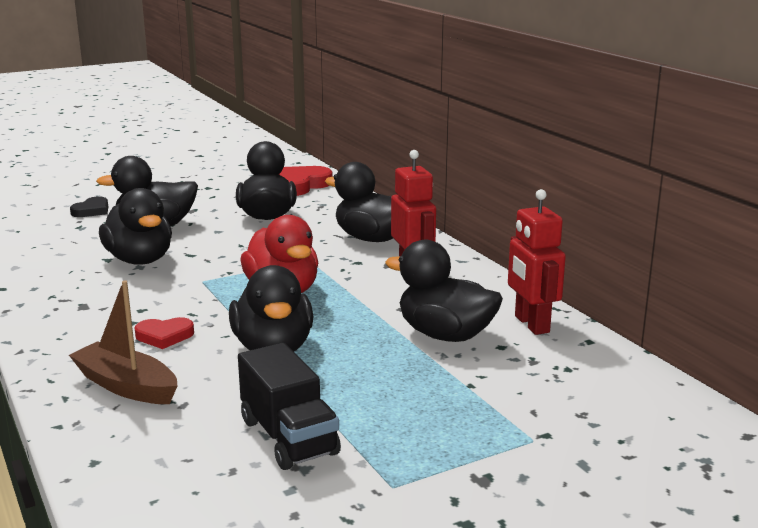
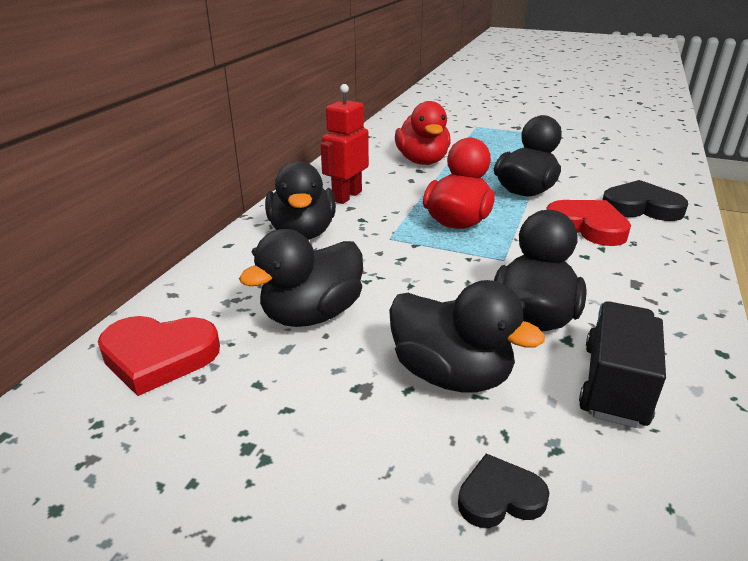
camera: 130 degrees left, 10 degrees up
brown boat [69,281,178,404] -> black heart [603,180,688,221]
red heart [134,317,194,349] -> red heart [546,200,631,246], size x1.70
black truck [238,343,341,470] -> black truck moved to [579,301,666,428]
black duck [385,240,503,342] -> red duck [395,101,451,165]
red robot [508,189,566,335] -> none

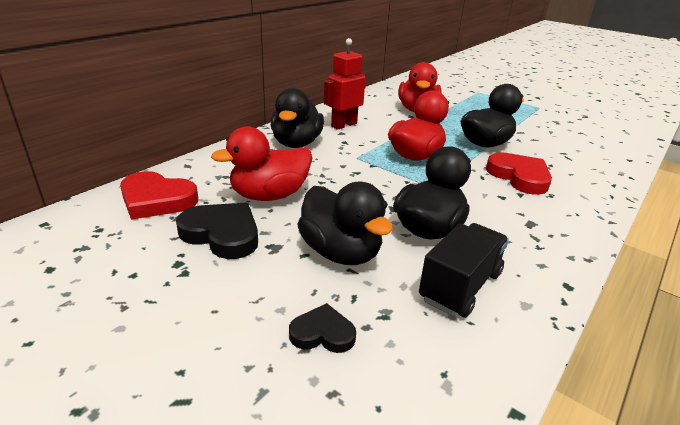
camera: 15 degrees right, 0 degrees up
black duck [239,229,363,327] -> red duck [211,127,312,201]
black heart [603,180,688,221] -> black heart moved to [176,203,258,259]

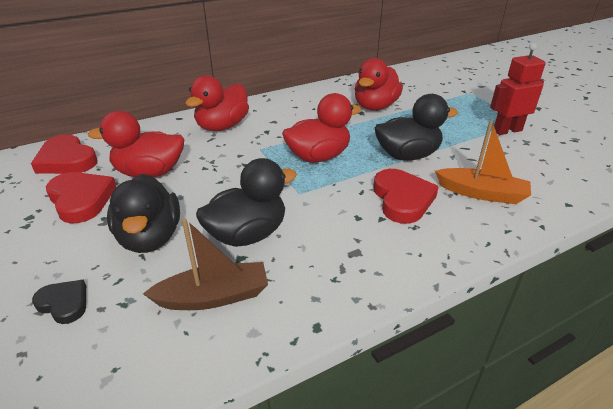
camera: 25 degrees right, 5 degrees up
black heart [176,203,258,259] -> red heart [46,172,117,224]
black duck [271,88,324,148] -> red duck [185,75,249,131]
red robot [324,38,365,130] -> red robot moved to [490,43,546,135]
black truck [419,223,509,318] -> brown boat [143,218,268,310]
none -> orange boat [435,120,531,204]

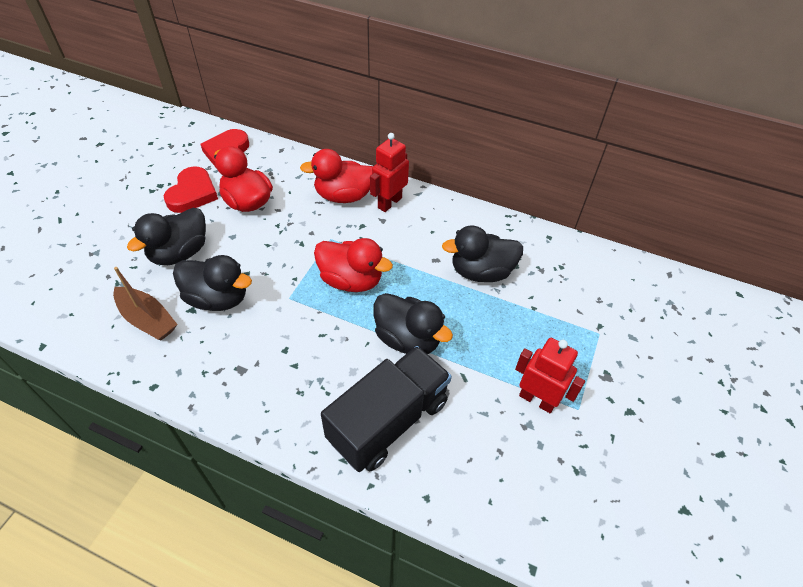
camera: 50 degrees right, 15 degrees up
black heart [32,279,86,324] -> none
red duck [355,58,403,111] -> black duck [442,225,523,282]
red heart [373,169,439,224] -> none
orange boat [435,120,531,204] -> black truck [321,346,452,472]
none -> red robot [370,133,409,212]

